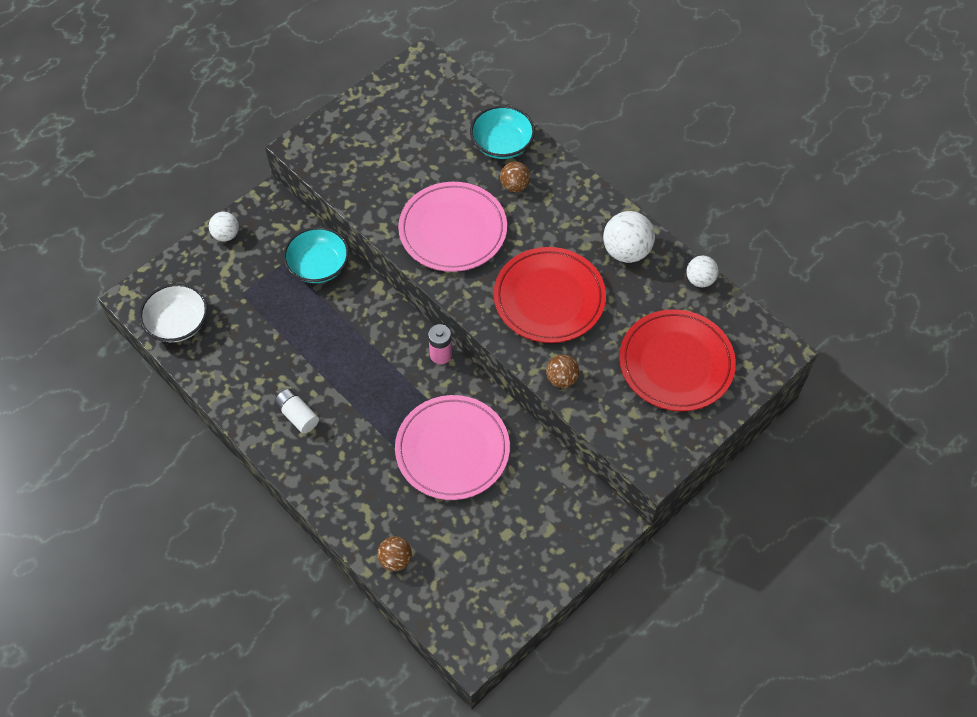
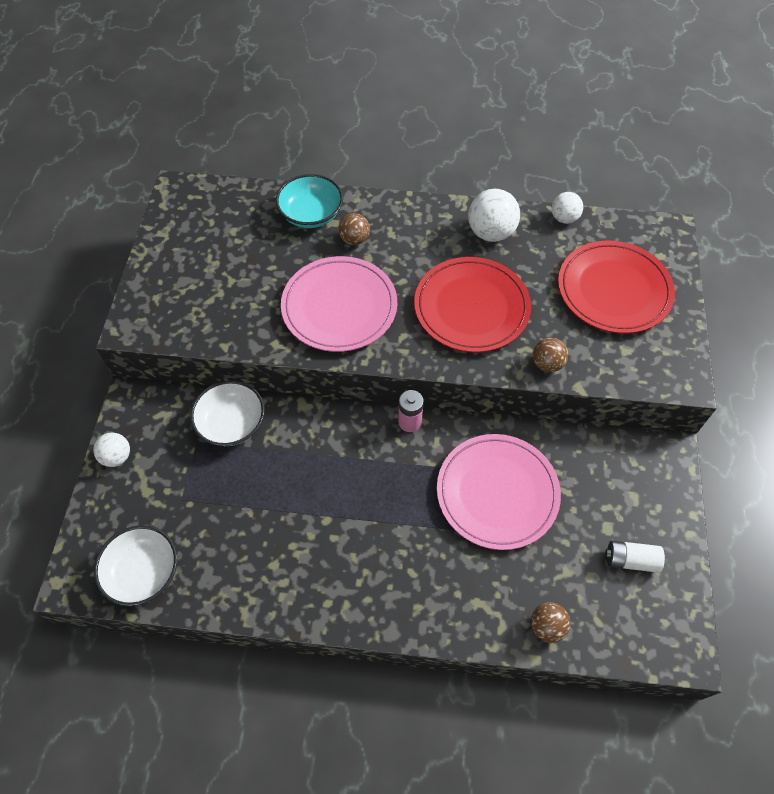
camera: 40 degrees left, 0 degrees up
white battery [274,389,319,434] -> white battery moved to [605,541,665,573]
turquoise bowl [283,227,349,283] -> white bowl [190,381,265,446]

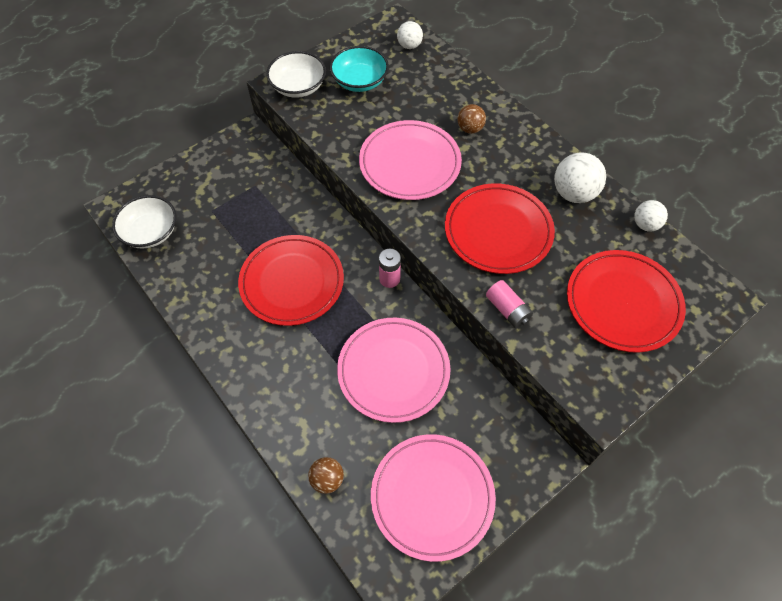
camera: 45 degrees right, 0 degrees up
white ball [93,433,130,467] -> white ball moved to [397,21,423,49]
white bowl [190,381,265,446] -> white bowl moved to [266,51,326,98]
turquoise bowl [276,174,343,228] -> turquoise bowl moved to [330,46,389,92]
brown ball [533,338,568,372] -> pink battery [486,280,533,328]
white battery [605,541,665,573] -> pink plate [371,434,496,562]
none -> red plate [238,235,344,326]

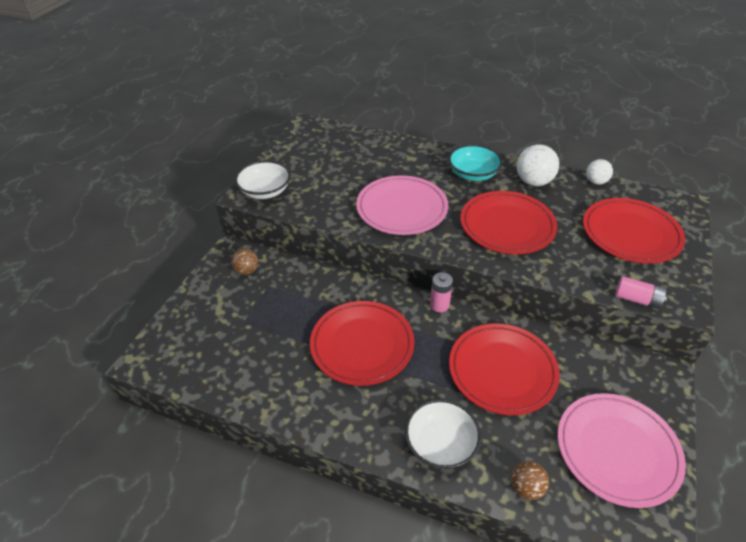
camera: 30 degrees left, 15 degrees down
white bowl [112,195,176,249] -> white bowl moved to [405,399,481,469]
turquoise bowl [330,46,389,92] -> turquoise bowl moved to [448,144,503,181]
pink plate [337,318,451,423] -> red plate [449,323,560,415]
white ball [397,21,423,49] -> none
brown ball [457,104,486,134] -> brown ball moved to [231,249,258,275]
pink battery [486,280,533,328] -> pink battery moved to [615,276,667,309]

